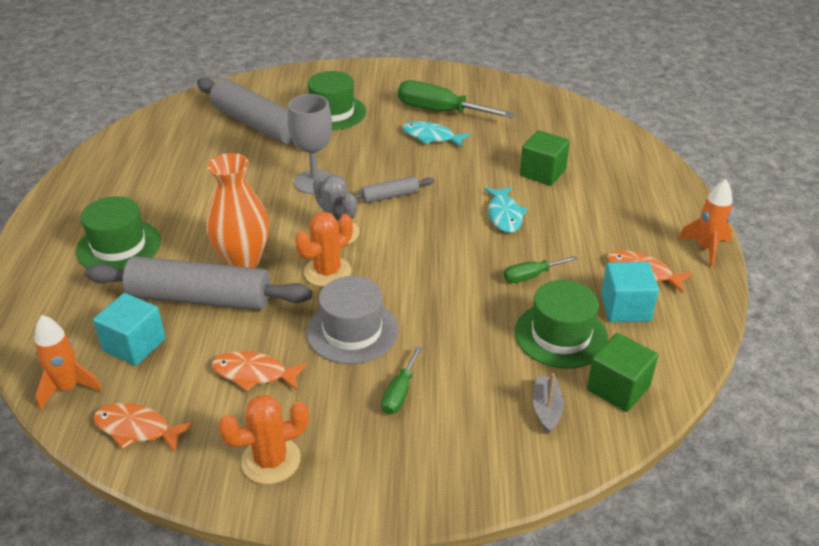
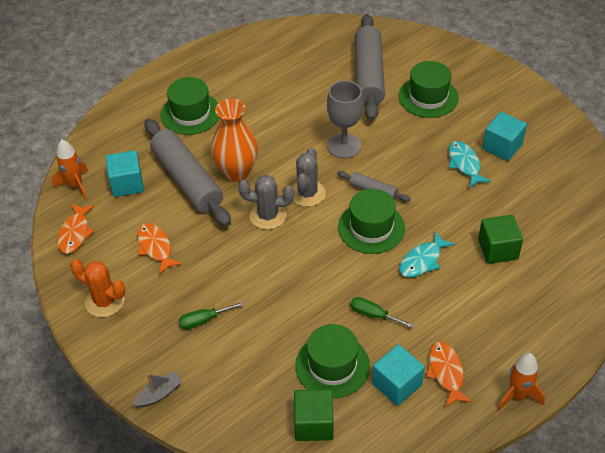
camera: 50 degrees right, 10 degrees up
orange fish [93,403,194,452] -> orange fish turned 150 degrees counterclockwise [58,203,95,254]
orange cactus [295,212,353,287] -> grey cactus [238,175,294,230]
grey hat [306,276,399,364] -> none
green screwdriver [398,80,514,118] -> turquoise cube [482,112,527,161]
grey boat [533,373,564,434] -> grey boat moved to [133,372,182,407]
none -> green hat [338,189,405,254]

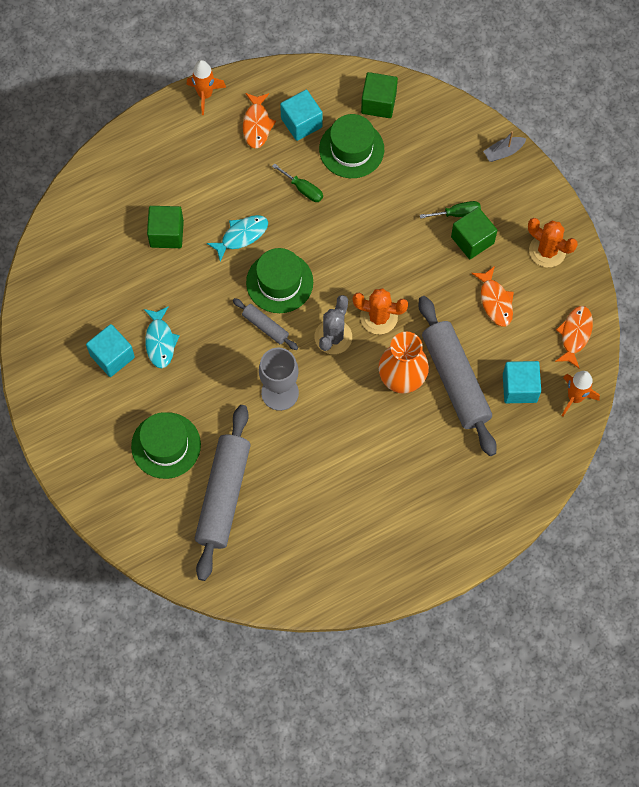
camera: 170 degrees left, 20 degrees up
green hat [161,77,219,135] -> none
grey cactus [238,175,294,230] -> orange cactus [353,288,408,334]
none -> green cube [451,207,497,259]

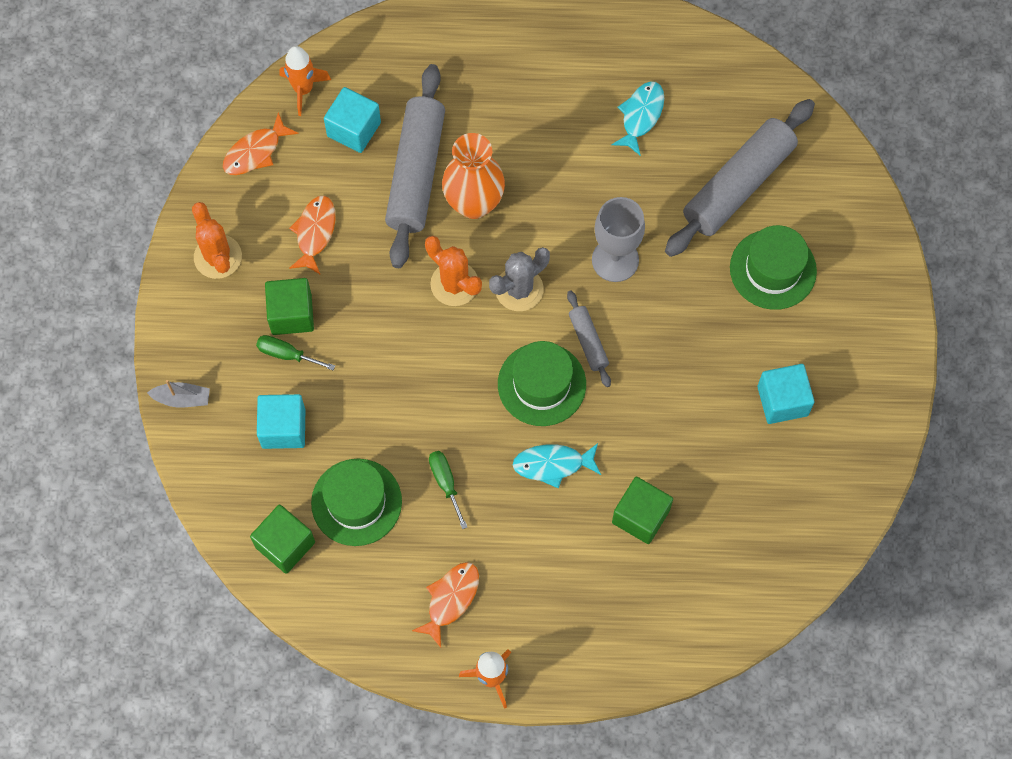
camera: 150 degrees left, 0 degrees up
turquoise fish [144,306,180,368] -> turquoise fish moved to [611,81,664,156]
turquoise cube [280,90,323,141] -> turquoise cube moved to [257,394,305,449]

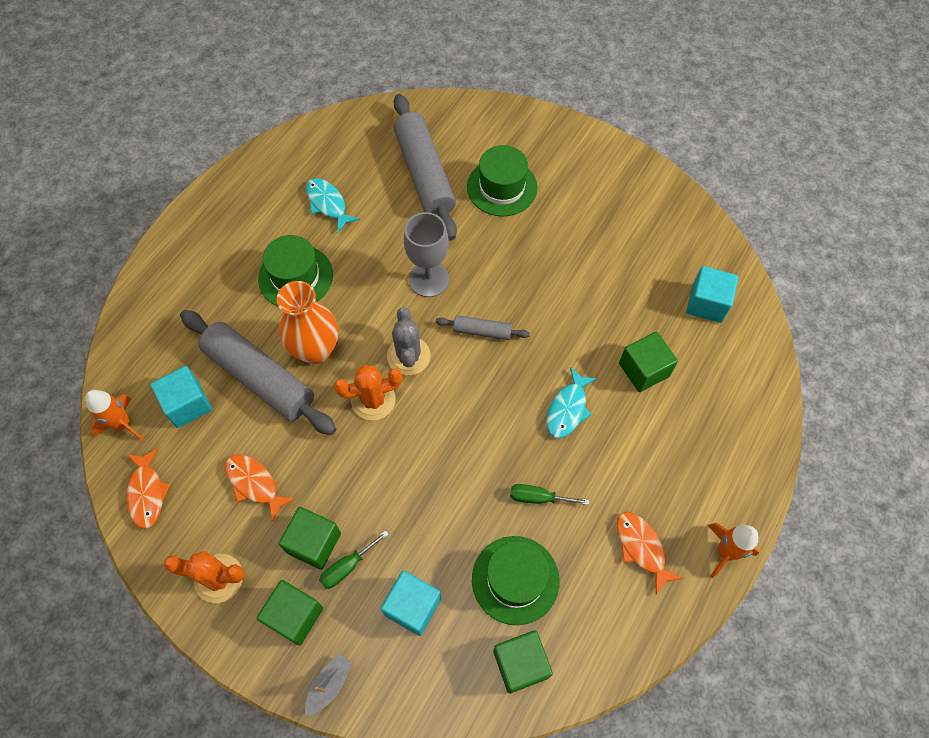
camera: 60 degrees left, 5 degrees down
green hat [498,341,586,426] -> green hat moved to [258,235,333,306]
turquoise cube [757,364,815,424] -> turquoise cube moved to [686,266,738,323]
none -> green cube [256,580,323,646]

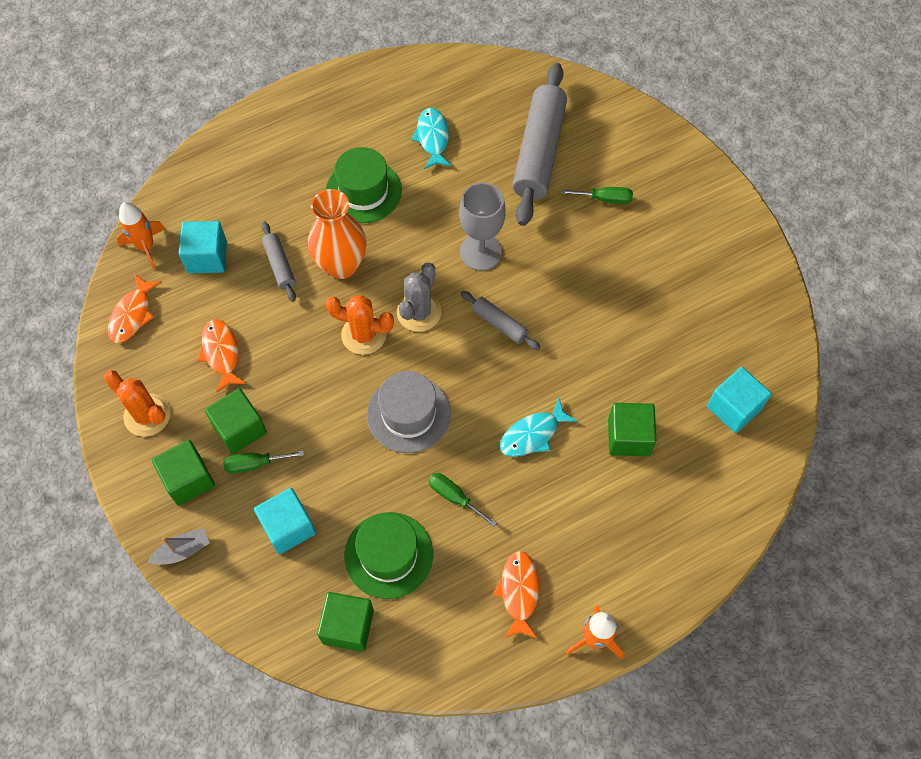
camera: 30 degrees right, 0 degrees up
grey rolling pin [180,310,336,435] -> grey rolling pin [261,222,296,302], size x0.47
green hat [467,145,537,216] -> green screwdriver [561,187,633,204]
none -> grey hat [367,371,451,453]

